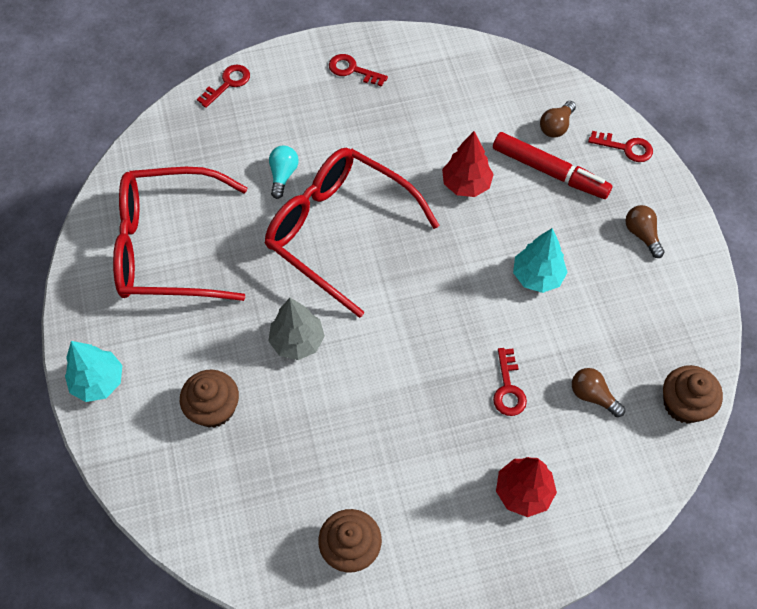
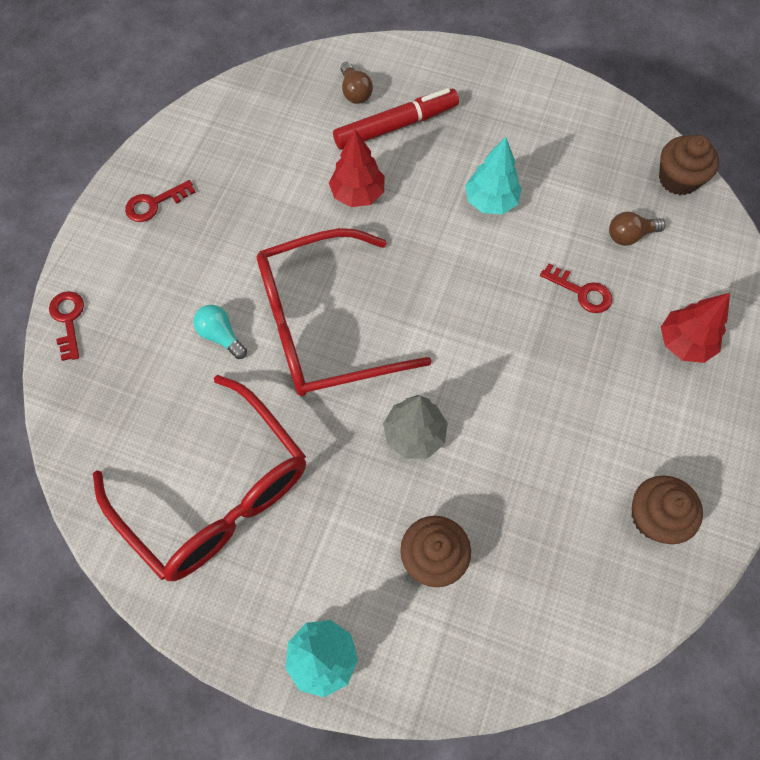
camera: 55 degrees left, 5 degrees up
red glasses [113,167,248,301] -> red glasses turned 75 degrees counterclockwise [93,375,306,581]
red key [588,131,653,162] -> none
brown light bulb [625,205,665,258] -> none

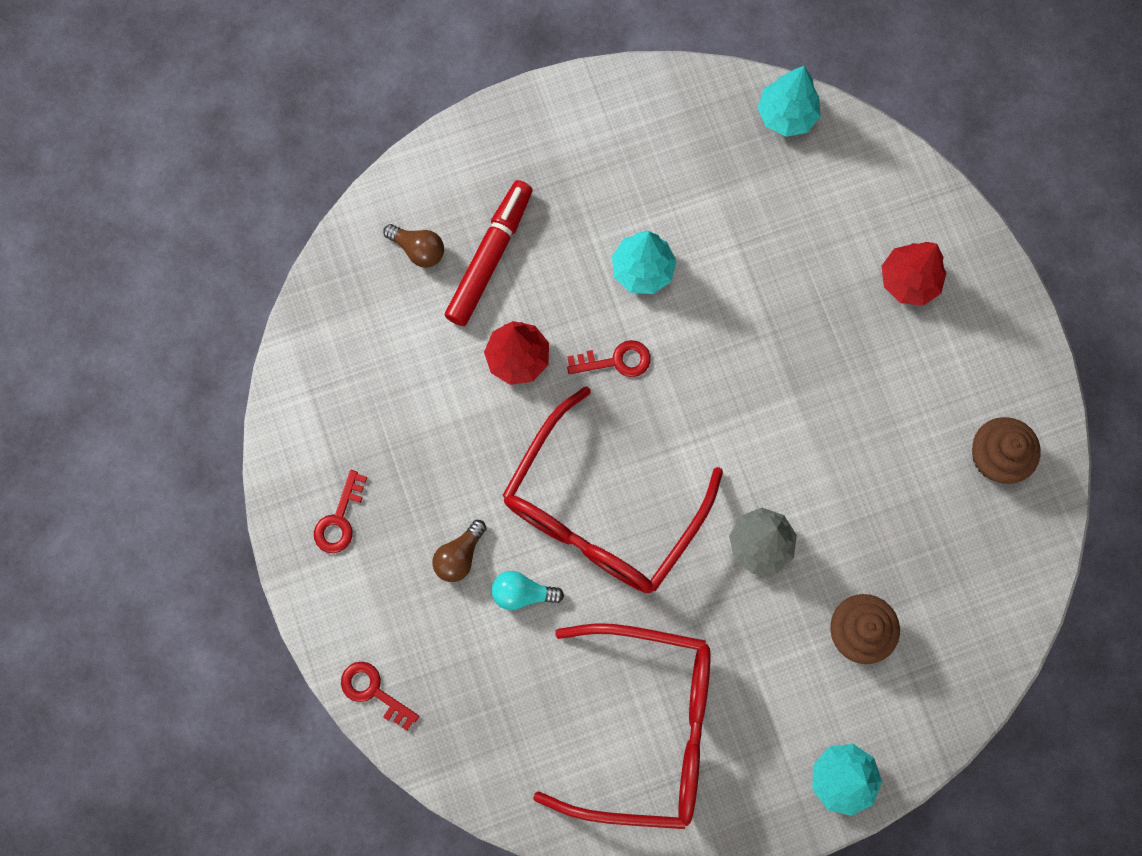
camera: 40 degrees left, 10 degrees up
red key [540,263,612,313] -> red key moved to [567,340,651,377]
brown light bulb [609,211,665,246] -> brown light bulb moved to [432,520,487,582]
brown cupcake [659,135,719,195] -> turquoise tree [757,66,820,137]

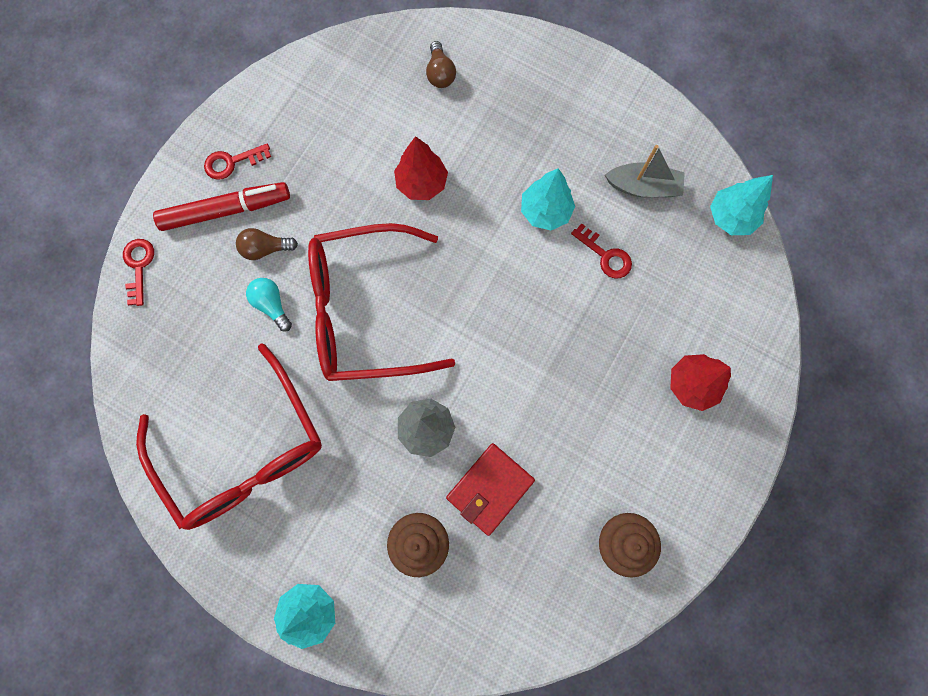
camera: 50 degrees right, 0 degrees up
red marker [445,180,533,326] -> red marker moved to [153,182,290,231]
red key [567,340,651,377] -> red key moved to [571,223,632,278]
none -> red wallet [446,443,535,536]
none -> grey boat [605,145,685,198]

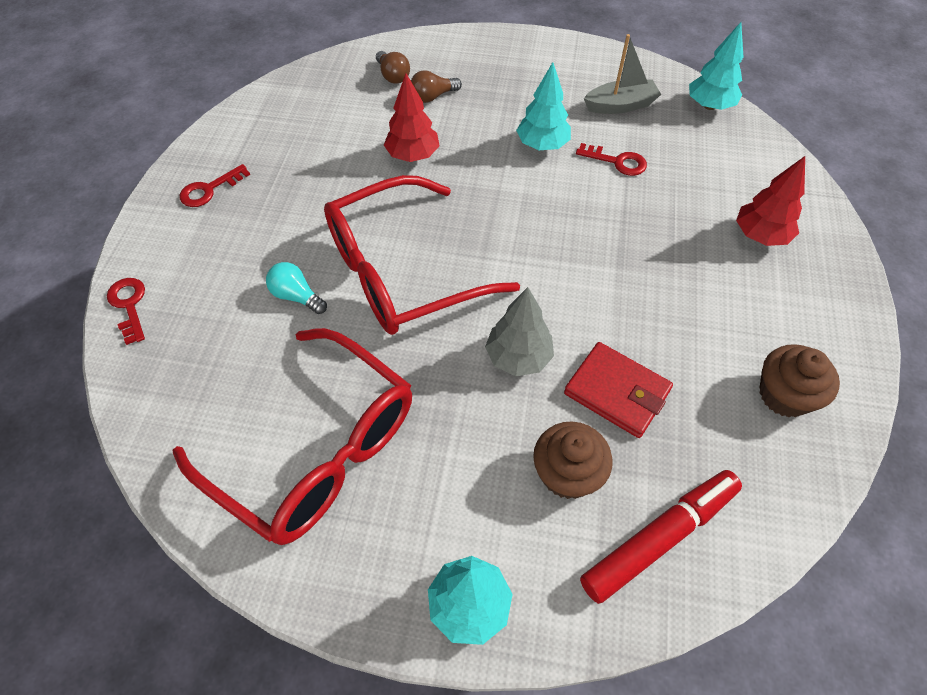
camera: 20 degrees left, 20 degrees down
red marker [153,182,290,231] -> red marker moved to [580,470,742,604]
brown light bulb [236,228,298,260] -> brown light bulb moved to [411,70,462,103]
red wallet [446,443,535,536] -> red wallet turned 75 degrees counterclockwise [564,342,673,438]

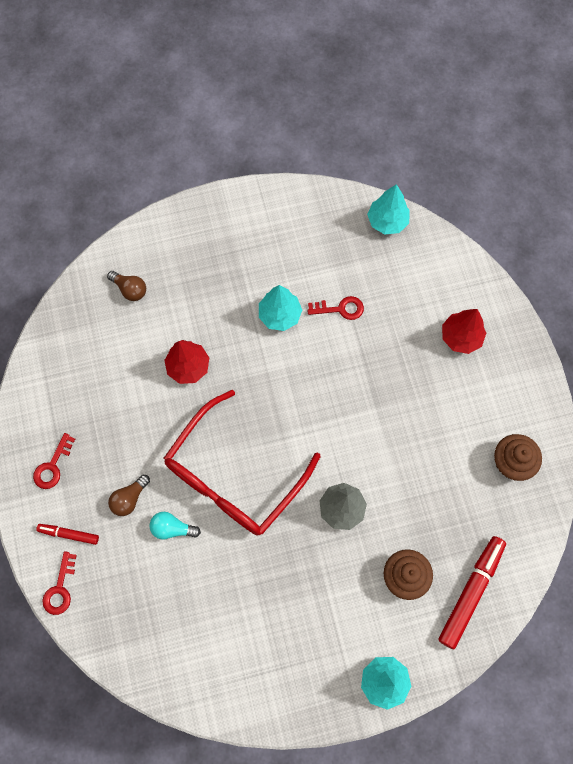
camera: 25 degrees left, 15 degrees up
red key [107,278,145,345] -> red key turned 120 degrees counterclockwise [42,551,77,615]
red glasses [172,328,412,545] -> none
brown light bulb [411,70,462,103] -> brown light bulb moved to [108,475,150,516]
red wallet [564,342,673,438] -> none
grey boat [584,34,661,114] -> none
none -> red marker [36,524,99,545]

